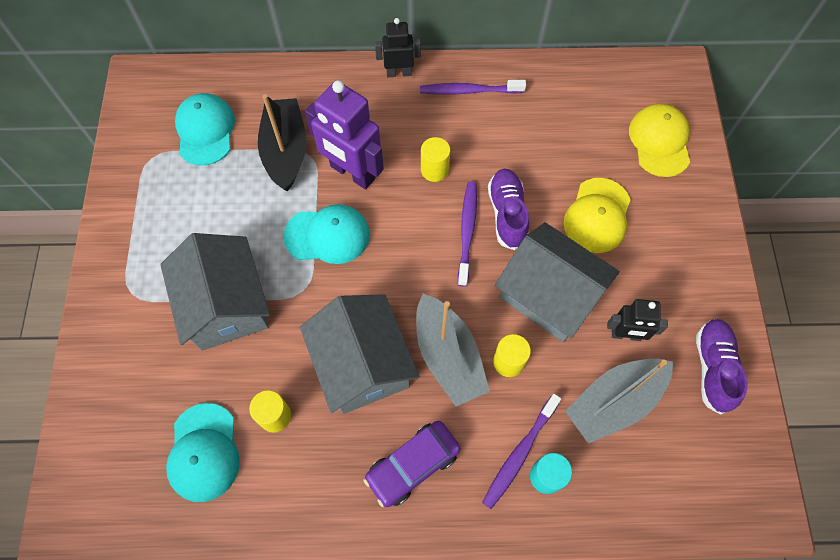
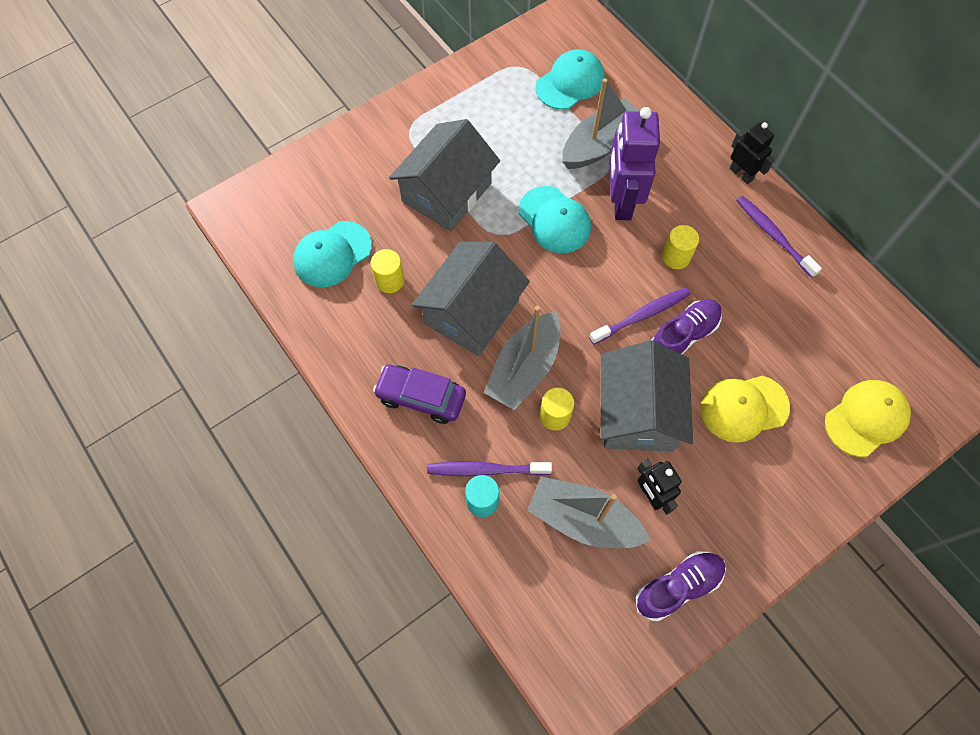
camera: 55 degrees right, 0 degrees up
black boat [258,94,307,191] -> grey boat [562,78,640,169]

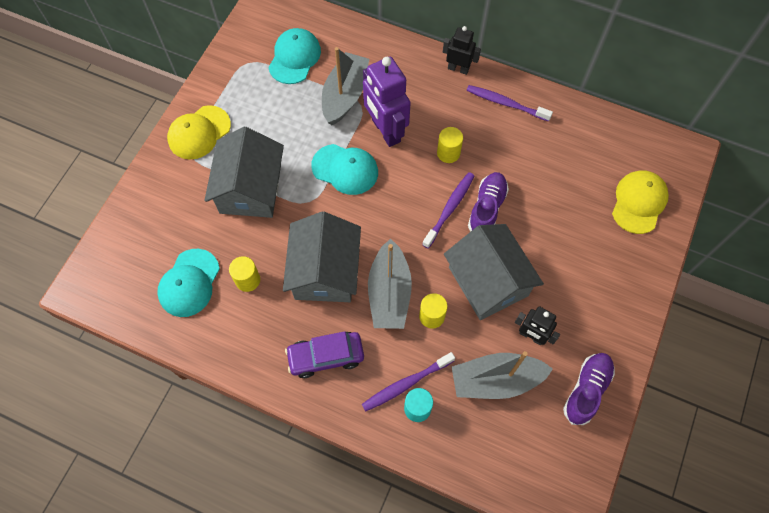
camera: 30 degrees left, 0 degrees up
yellow cap [701,376,790,443] -> yellow cap moved to [167,105,231,160]

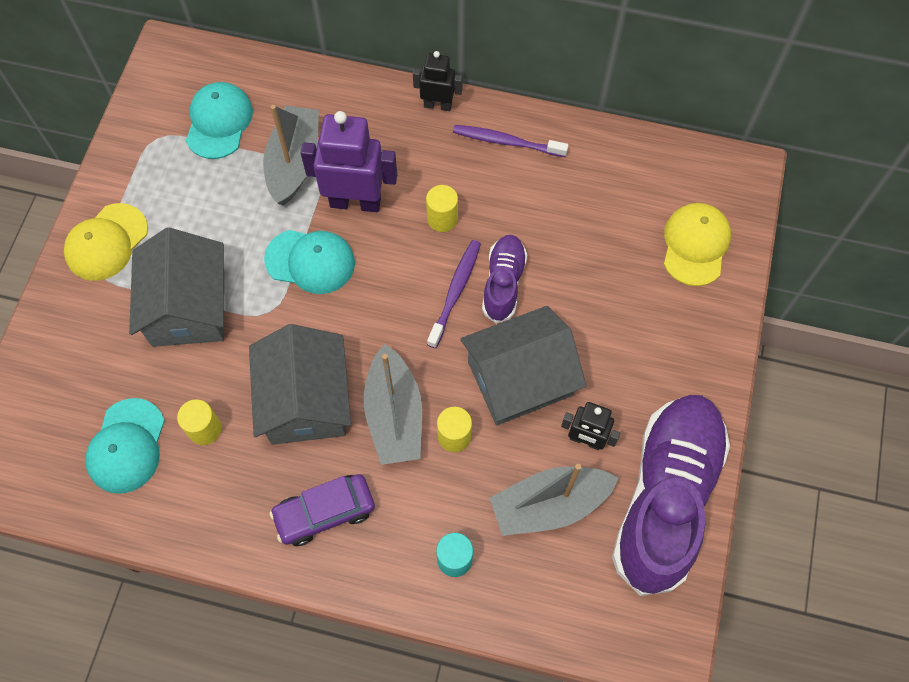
camera: 10 degrees left, 0 degrees up
purple toothbrush [362,352,455,412] -> none
purple robot [363,57,411,147] -> purple robot turned 135 degrees clockwise [301,111,397,212]
grey house [444,224,544,320] -> grey house turned 75 degrees counterclockwise [460,306,586,426]
purple shoe [563,353,615,425] -> purple shoe [612,395,730,596], size x2.01

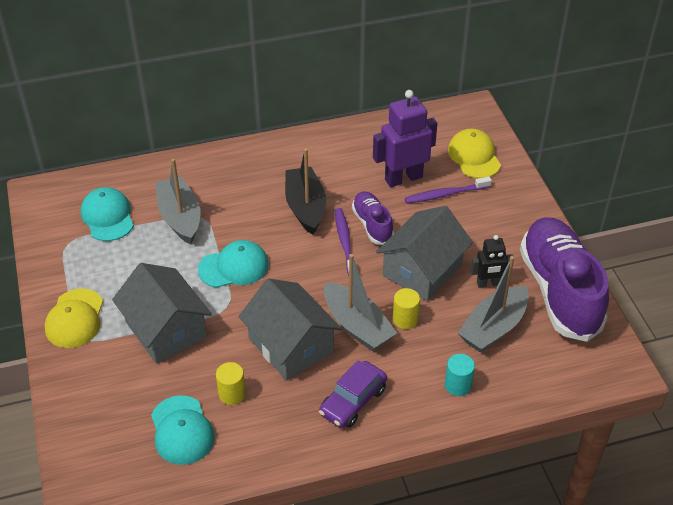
camera: 30 degrees left, 20 degrees down
purple robot [301,111,397,212] -> purple robot moved to [373,90,437,187]
black robot [413,51,463,111] -> none
yellow cylinder [426,185,458,232] -> black boat [285,148,326,235]
purple toothbrush [453,125,569,157] -> purple toothbrush moved to [405,176,492,204]

